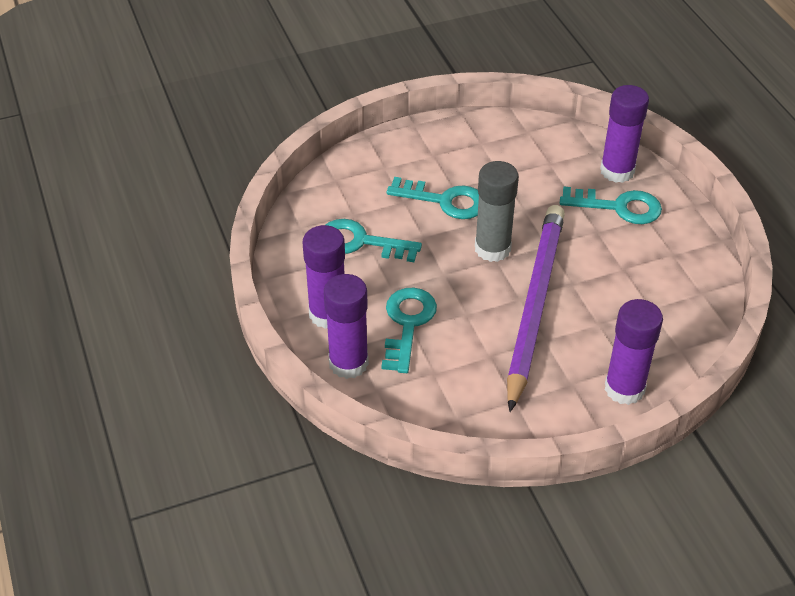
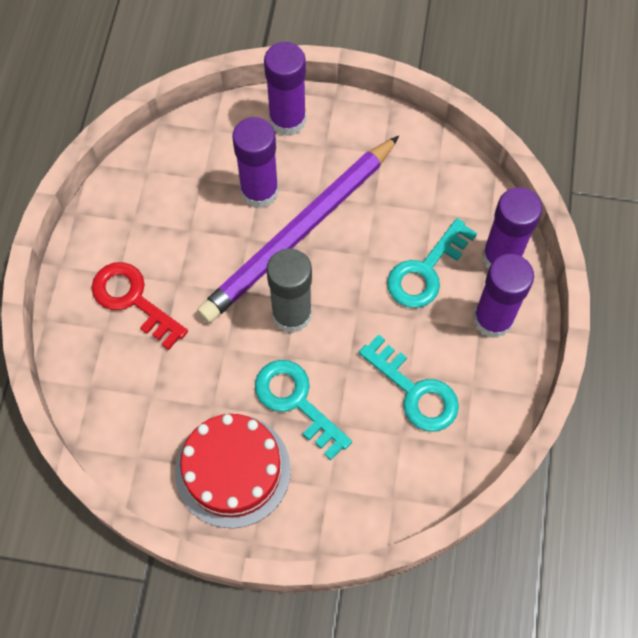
camera: 150 degrees left, 20 degrees up
turquoise key [560,186,662,224] -> red key [92,262,188,350]
purple glue stick [600,85,649,183] -> purple glue stick moved to [232,117,279,208]
none -> red cake [175,414,291,528]

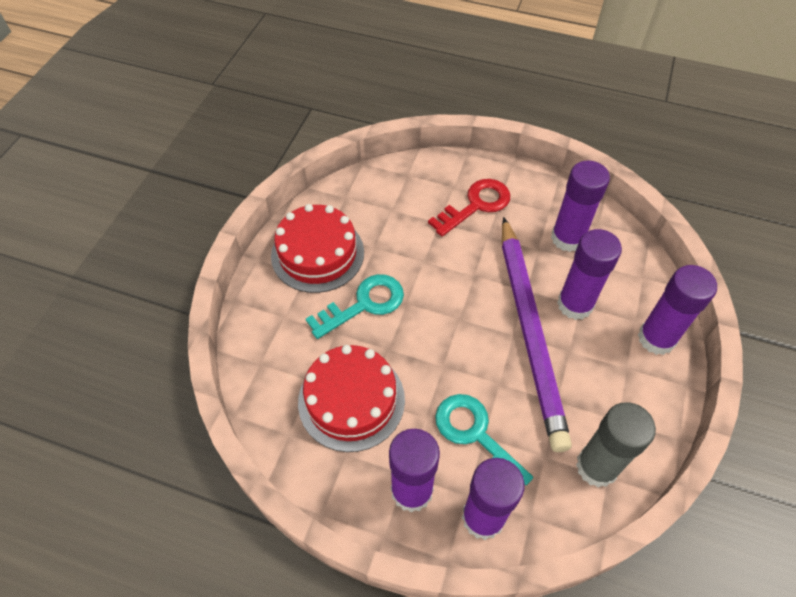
camera: 100 degrees right, 10 degrees down
purple pencil [197,136,399,323] -> purple pencil turned 150 degrees counterclockwise [502,217,572,452]
grey glue stick [267,248,312,333] -> grey glue stick moved to [576,402,656,488]
turquoise key [359,334,459,432] -> red cake [298,345,405,452]
none -> purple glue stick [551,160,610,252]

